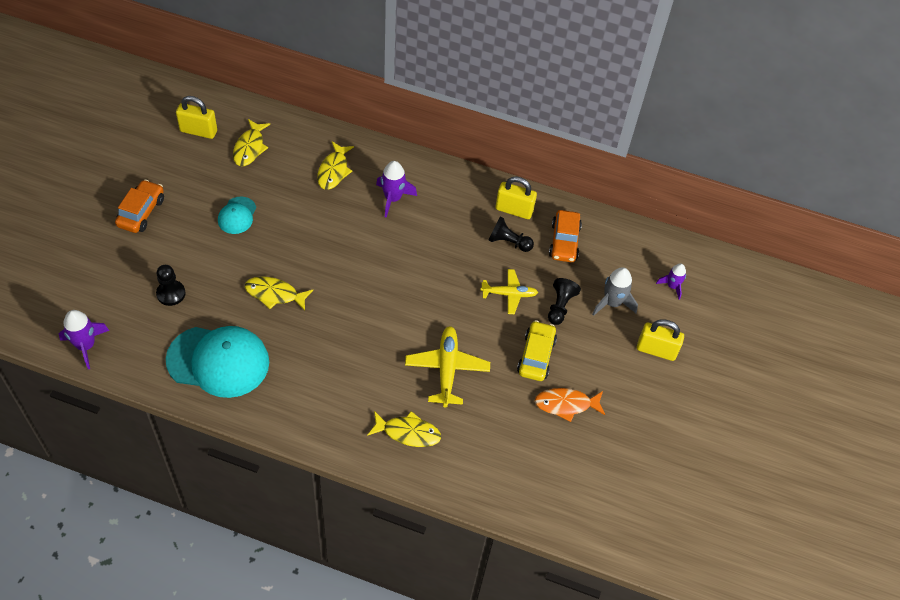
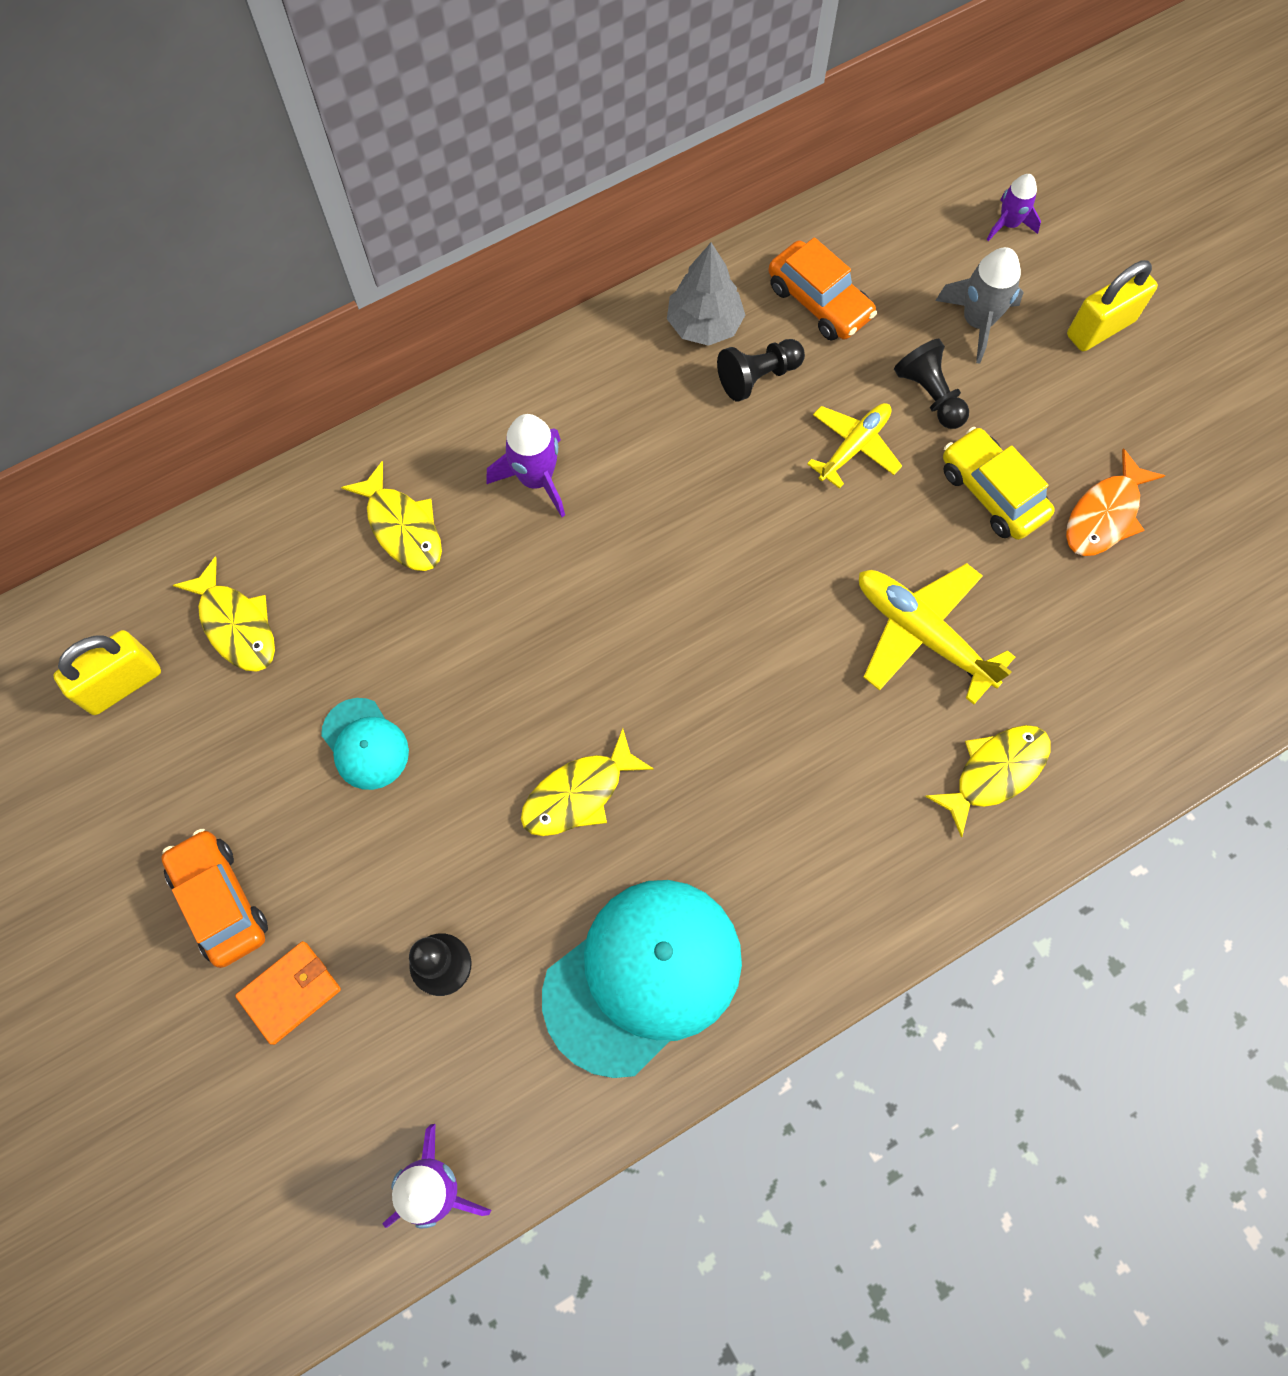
camera: 45 degrees left, 15 degrees up
yellow padlock [495,176,537,219] -> grey tree [667,243,745,346]
none -> orange wallet [235,941,341,1045]

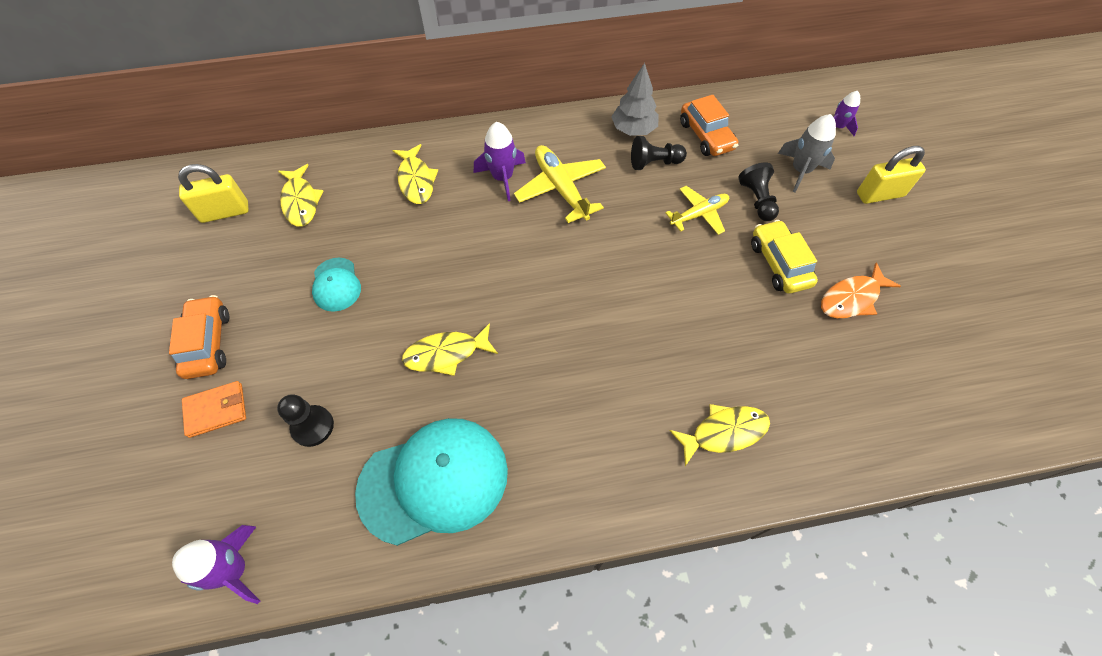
camera: 20 degrees right, 10 degrees down
yellow plane [859,563,1015,704] -> yellow plane moved to [514,145,606,223]

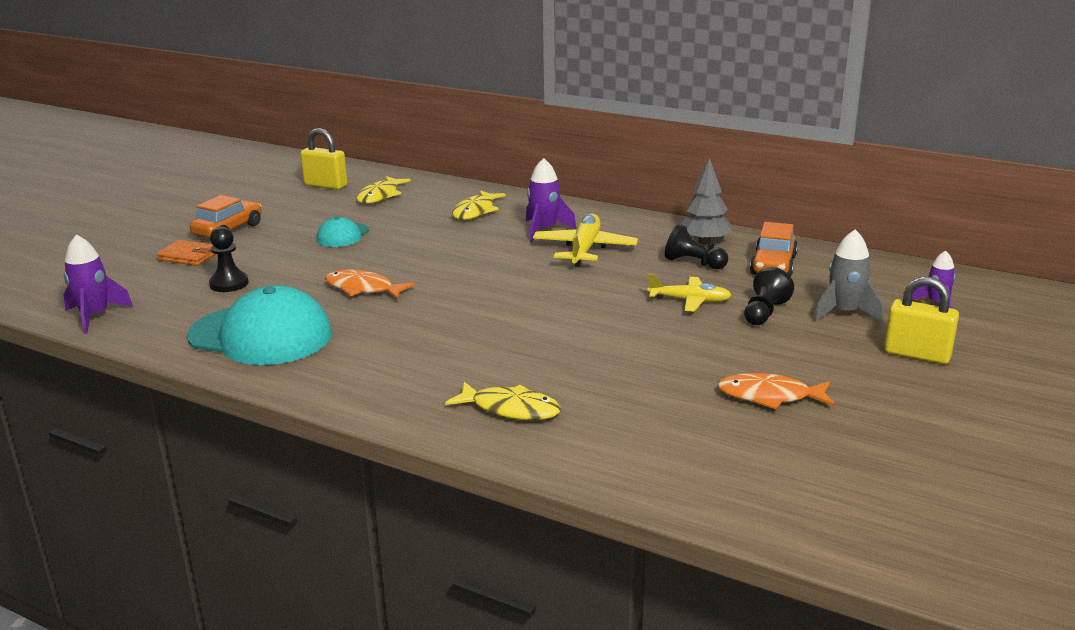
camera: 40 degrees right, 35 degrees down
yellow fish [402,323,498,376] -> orange fish [325,269,415,299]
yellow car [751,220,818,294] -> none

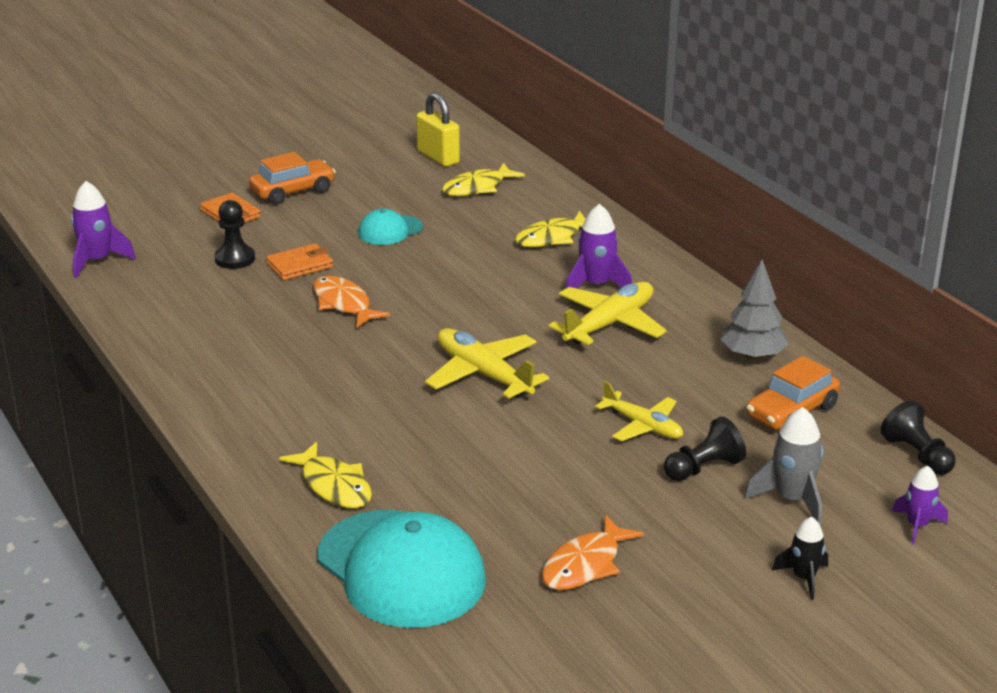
camera: 30 degrees right, 5 degrees up
turquoise cap [187,285,332,365] -> turquoise cap moved to [317,510,486,628]
black pawn [665,224,728,269] -> black pawn moved to [880,400,956,475]
orange fish [717,373,835,409] -> orange fish turned 90 degrees counterclockwise [542,515,644,590]
yellow padlock [884,277,959,364] -> black rocket [772,517,828,600]
none -> orange wallet [266,243,333,280]
none -> yellow plane [425,328,549,399]

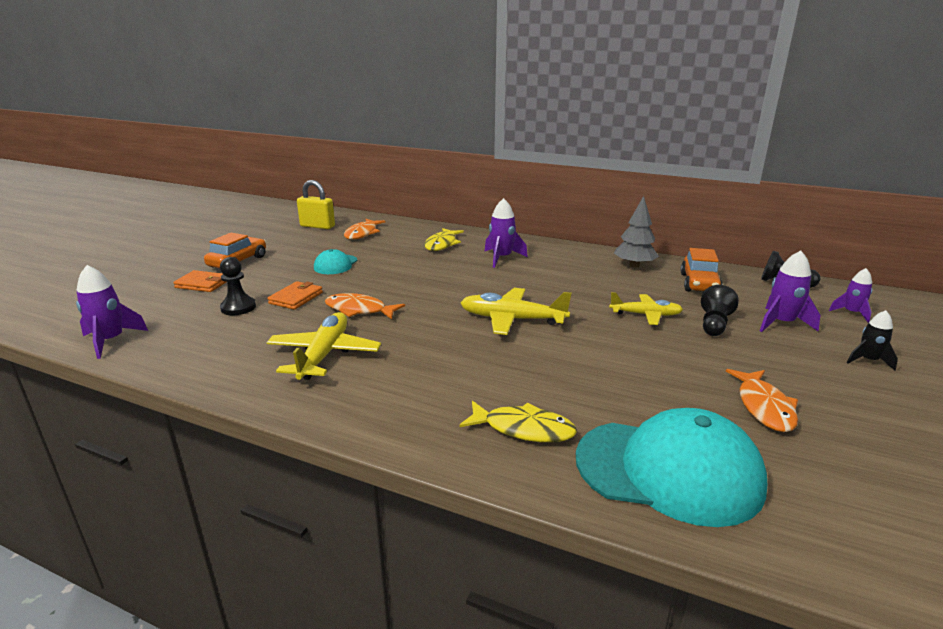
camera: 35 degrees left, 5 degrees down
yellow fish [442,163,525,196] -> orange fish [344,219,386,239]
yellow plane [549,282,667,345] -> yellow plane moved to [266,312,381,380]
grey rocket [744,407,823,526] -> purple rocket [760,250,820,332]

